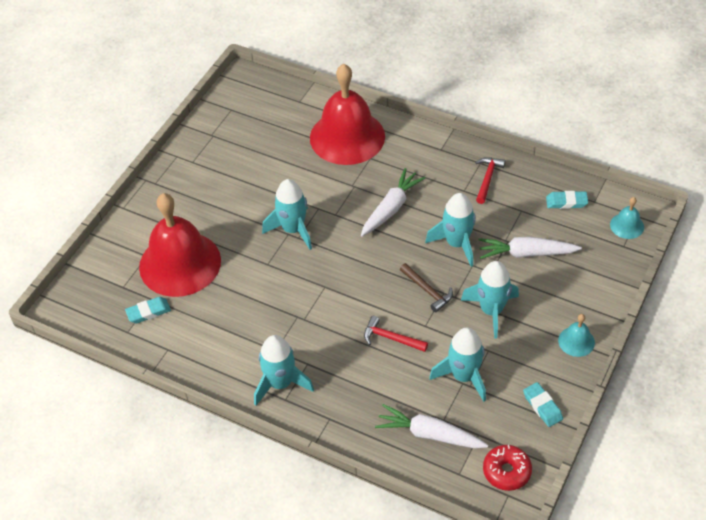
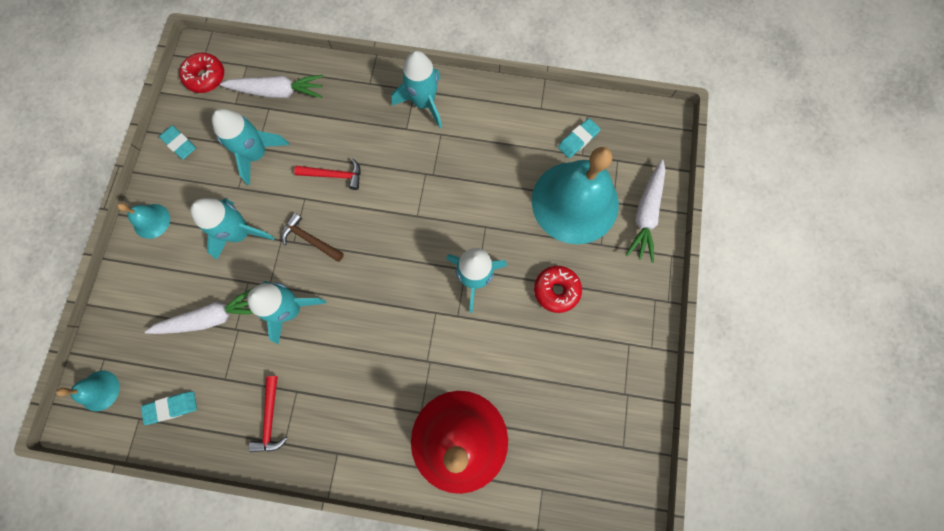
camera: 160 degrees right, 25 degrees up
red bell [139,193,221,297] -> turquoise bell [532,147,619,244]
white carrot [361,168,425,236] -> white carrot moved to [626,160,665,263]
none -> red donut [534,266,582,313]

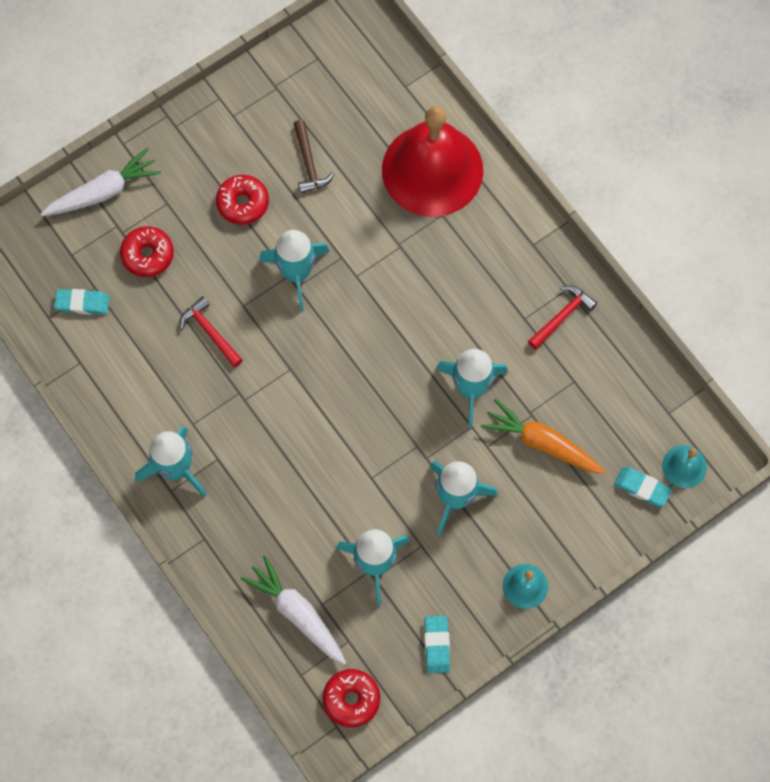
camera: 135 degrees left, 5 degrees down
turquoise eraser [141,391,197,425] -> turquoise eraser moved to [614,467,672,507]
white carrot [145,286,256,334] -> orange carrot [481,399,606,474]
brown hammer [281,213,344,262] -> brown hammer moved to [294,120,334,194]
red hammer [294,158,361,190] -> red hammer moved to [180,296,243,367]
turquoise bell [532,147,619,244] -> red donut [120,226,174,277]

